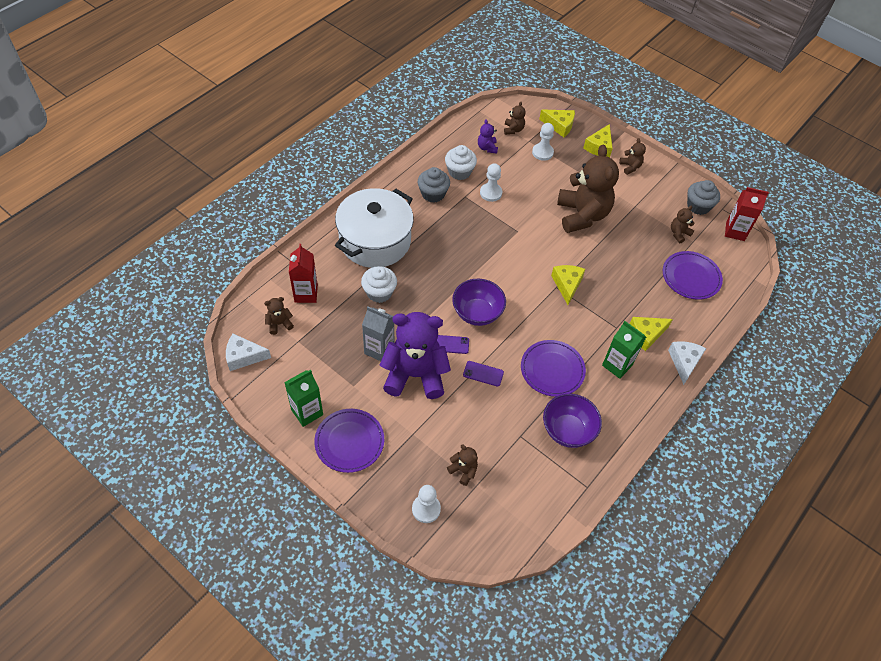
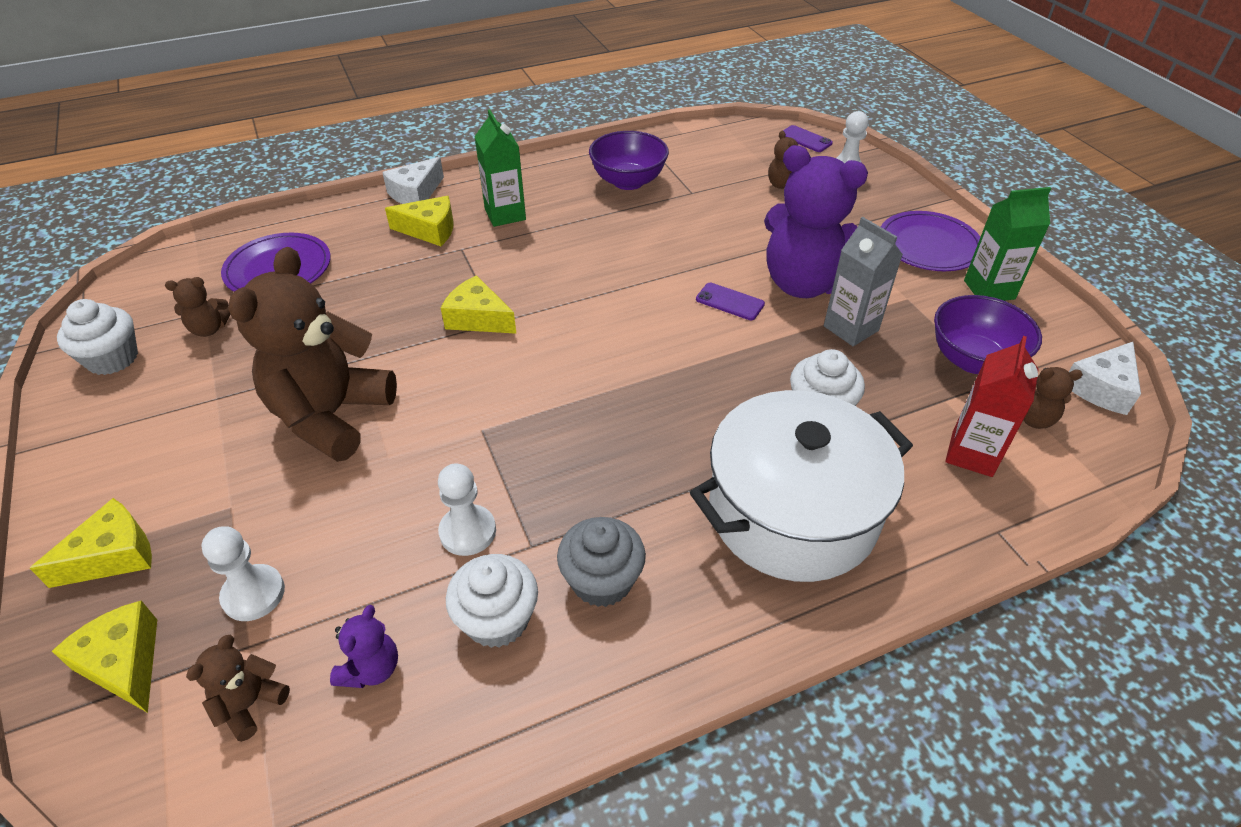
camera: 150 degrees left, 10 degrees down
white cheese [226,334,271,371] -> white cheese turned 105 degrees clockwise [1069,342,1141,415]
purple bowl [452,278,506,326] -> purple bowl moved to [934,295,1042,374]
purple phone [463,361,504,387] -> purple phone moved to [783,125,833,152]
purple plate [521,340,586,397] -> none
yellow cheese [551,265,585,305] -> yellow cheese turned 90 degrees clockwise [441,275,516,334]
brown teddy bear [619,138,646,175] -> none
grey cupcake [687,180,720,215] -> white cupcake [57,299,138,375]
red carton [725,187,769,241] -> none

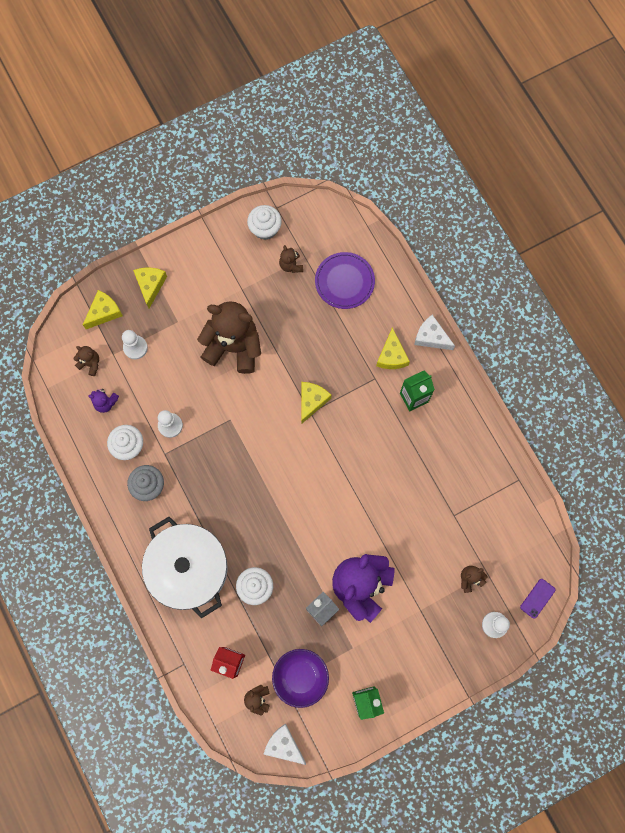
camera: 85 degrees right, 30 degrees up
yellow cheese [30,498,152,588] -> yellow cheese turned 135 degrees counterclockwise [133,267,167,308]
purple bowl [589,131,669,190] -> none
purple phone [696,283,765,320] -> none
purple plate [881,211,980,271] -> none

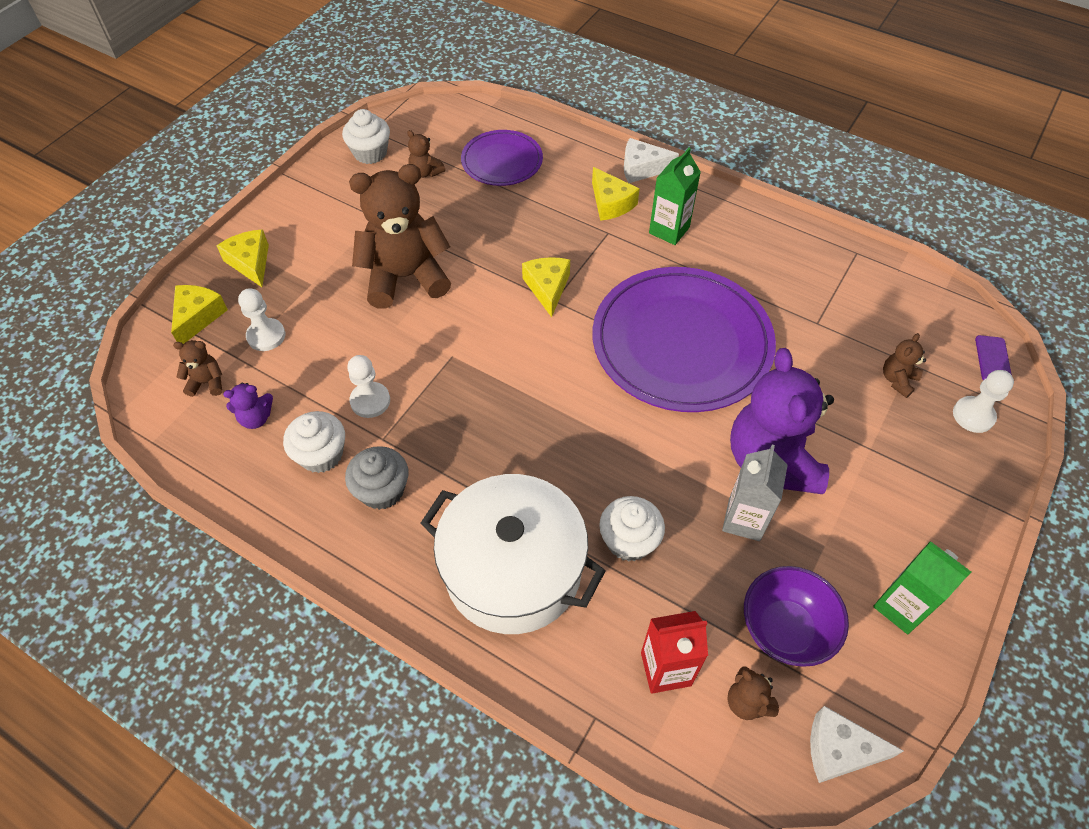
camera: 30 degrees left, 20 degrees down
none -> purple plate [592,267,776,412]

